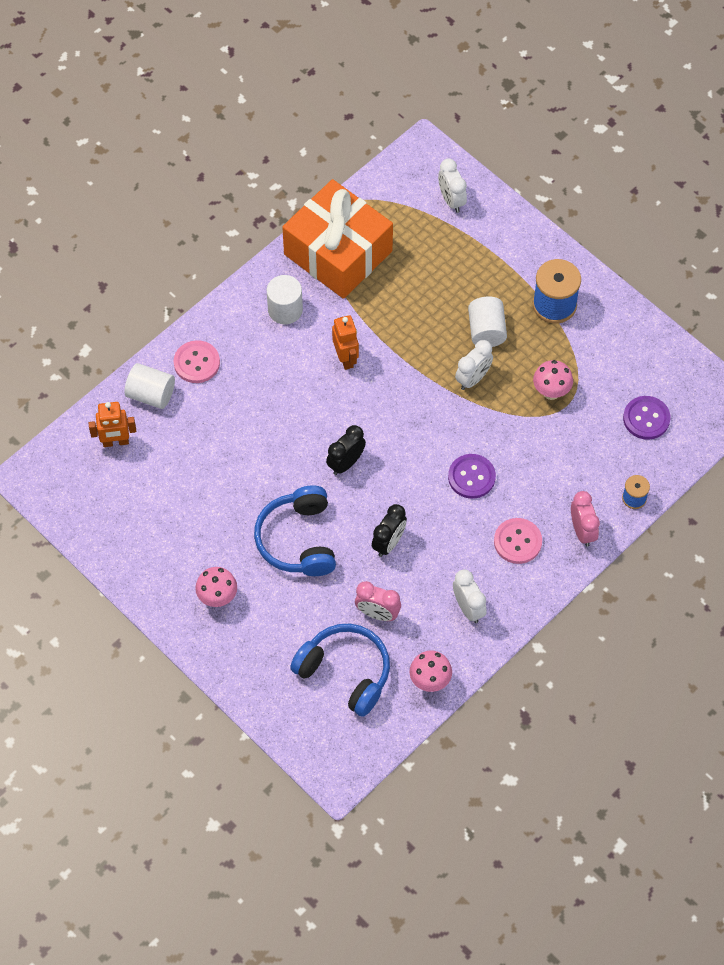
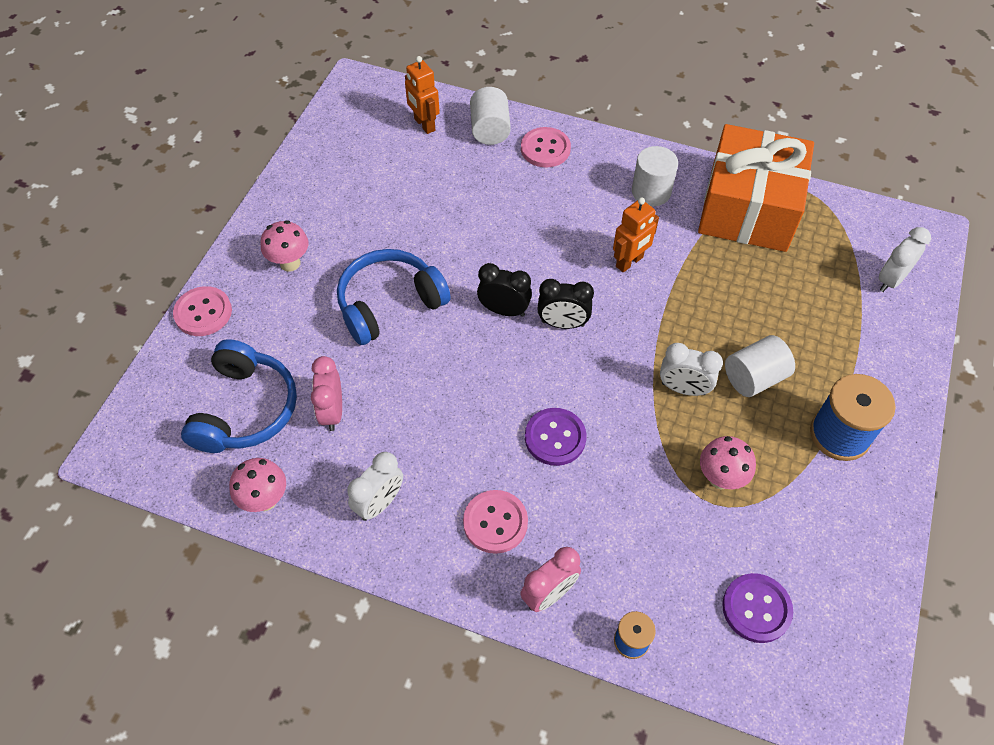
camera: 65 degrees right, 5 degrees down
black clock [372,504,407,557] -> black clock moved to [537,279,594,329]
none -> pink button [173,286,232,336]

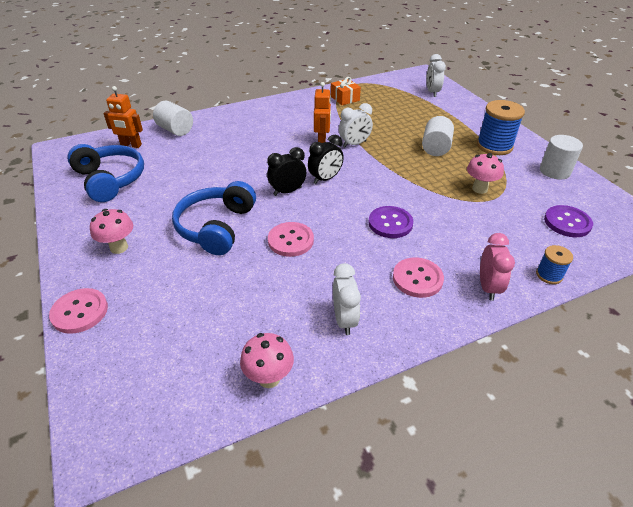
camera: 45 degrees left, 15 degrees down
blue headphones [181,339,297,453] -> blue headphones moved to [67,144,144,202]
pink clock [311,356,342,431] -> none
pink button [521,127,571,167] -> pink button moved to [268,222,314,257]
white cylinder [632,146,678,206] -> white cylinder moved to [540,135,583,180]
white clock [660,343,723,396] -> white clock moved to [339,103,373,147]
orange gift [698,124,814,252] -> orange gift [331,77,361,105], size x0.40

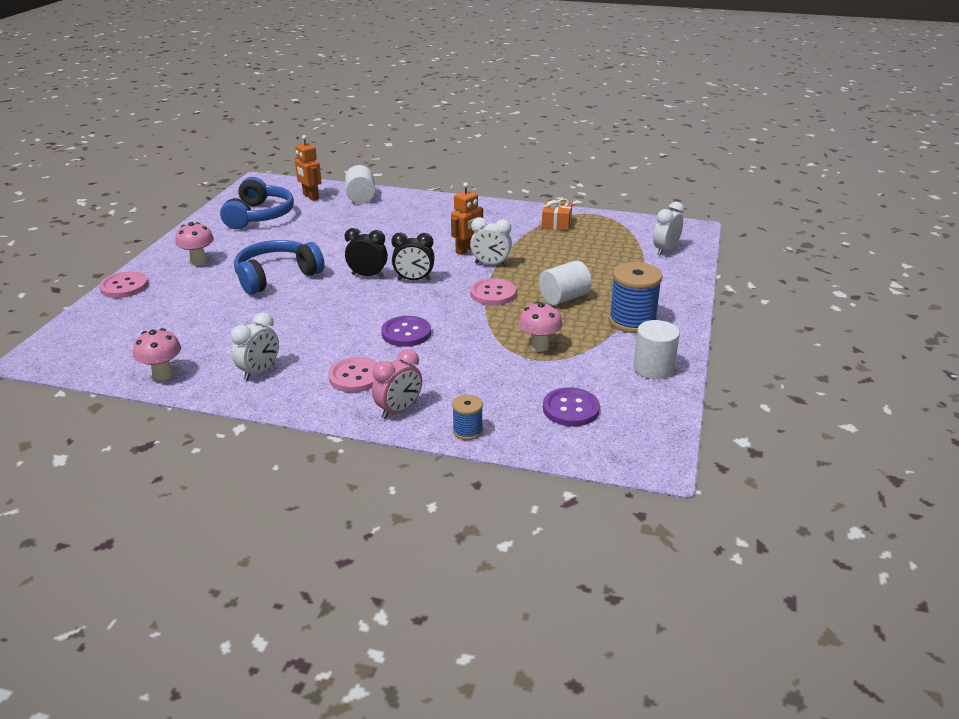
camera: 40 degrees right, 10 degrees down
pink button [268,222,314,257] -> pink button moved to [470,278,516,305]

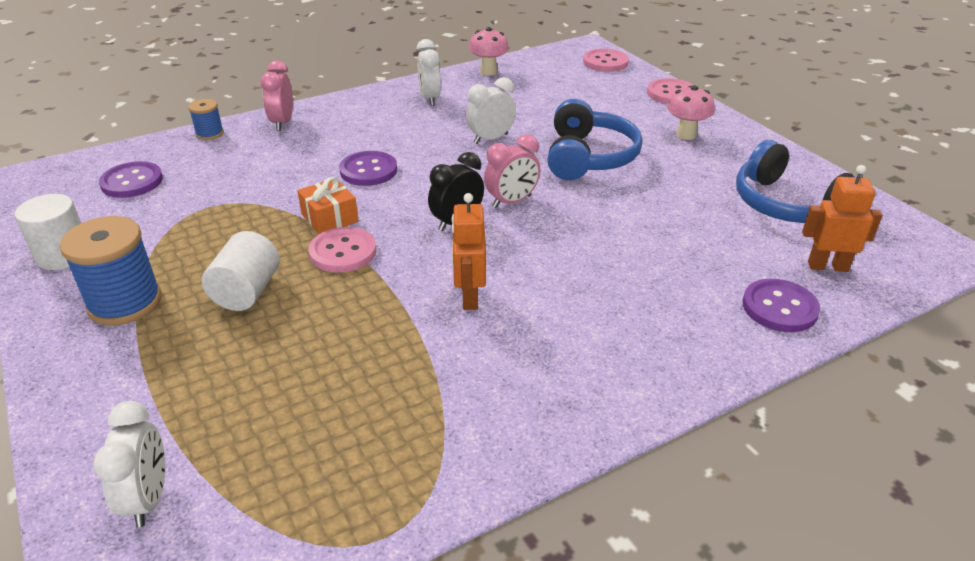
camera: 135 degrees right, 5 degrees up
pink button [328,357,378,392] -> pink button moved to [583,49,629,72]
white cylinder [345,165,375,204] -> purple button [743,279,820,332]
black clock [345,228,388,278] -> pink clock [484,134,540,208]
white clock [470,217,512,266] -> white clock moved to [466,77,516,144]
pink mushroom [518,301,562,352] -> none
orange gift [542,198,572,231] -> orange gift moved to [297,177,358,234]

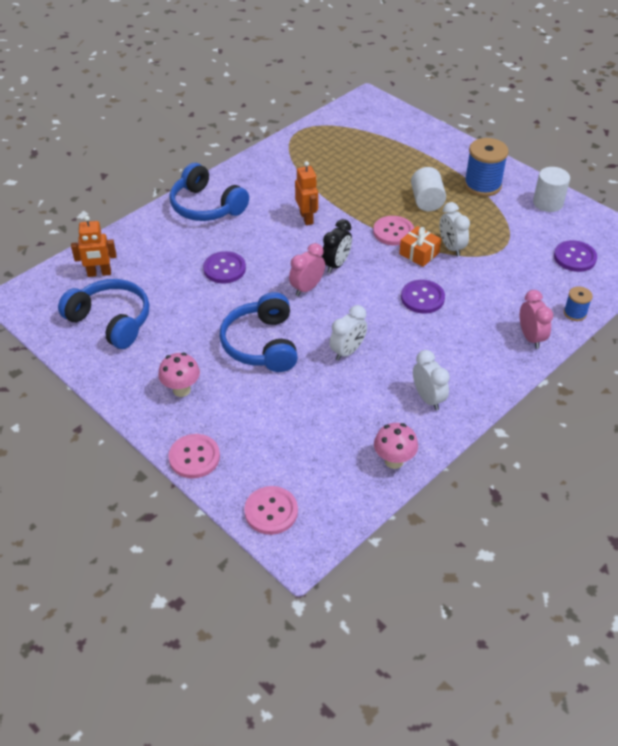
camera: 165 degrees right, 10 degrees up
white clock [93,401,165,527] -> white clock moved to [439,202,470,256]
purple button [743,279,820,332] -> purple button moved to [203,251,246,283]
none -> blue headphones [170,163,249,221]

